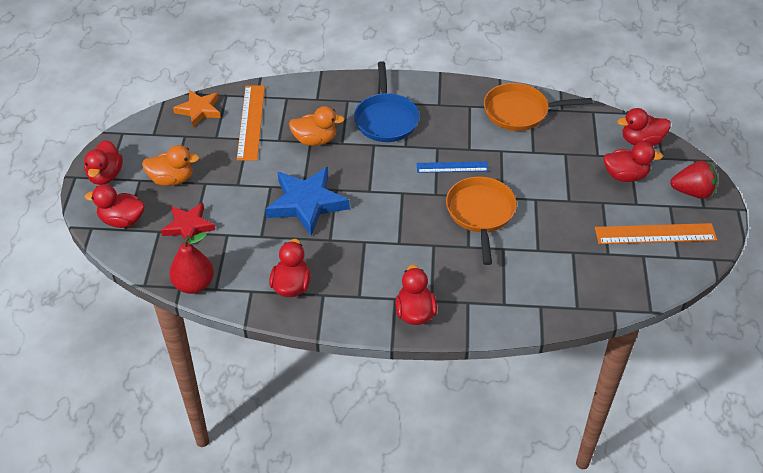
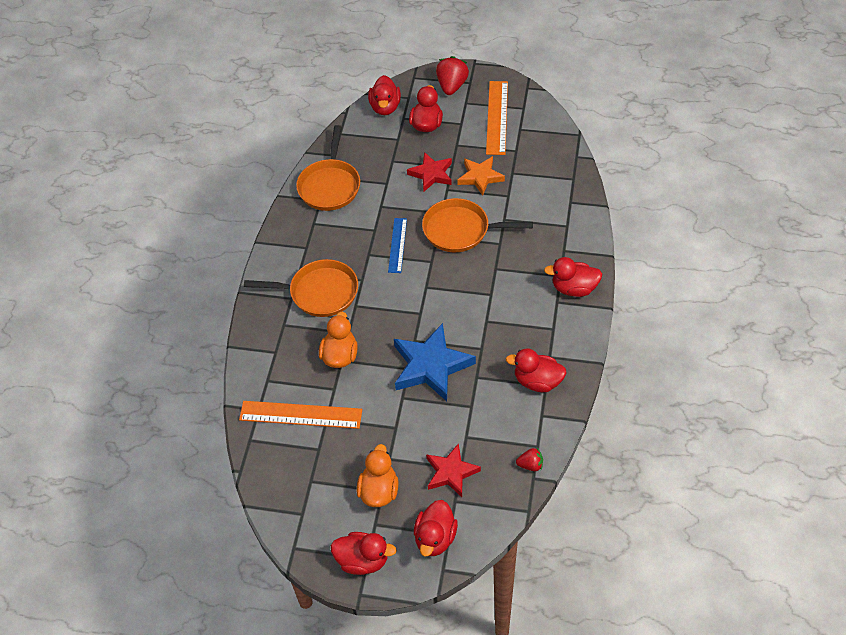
camera: 80 degrees left, 5 degrees up
red pear [169,232,214,294] -> red strawberry [516,448,543,471]
orange star [173,90,221,127] -> orange star moved to [457,156,505,196]
blue pan [354,61,419,142] -> orange pan [244,259,358,317]
none -> red star [407,152,452,191]

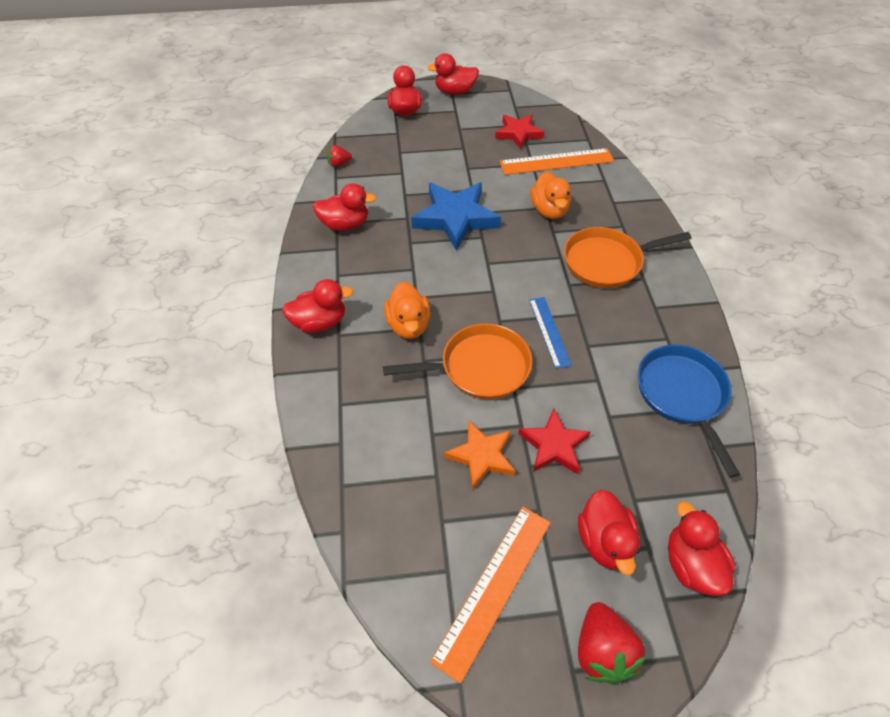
camera: 160 degrees right, 0 degrees up
orange pan [296,125,360,211] -> blue pan [638,345,740,478]
orange duck [357,444,399,507] -> orange duck moved to [384,282,431,339]
red star [426,443,481,497] -> red star moved to [495,114,544,149]
orange ruler [486,81,508,155] -> orange ruler turned 45 degrees clockwise [430,507,551,684]

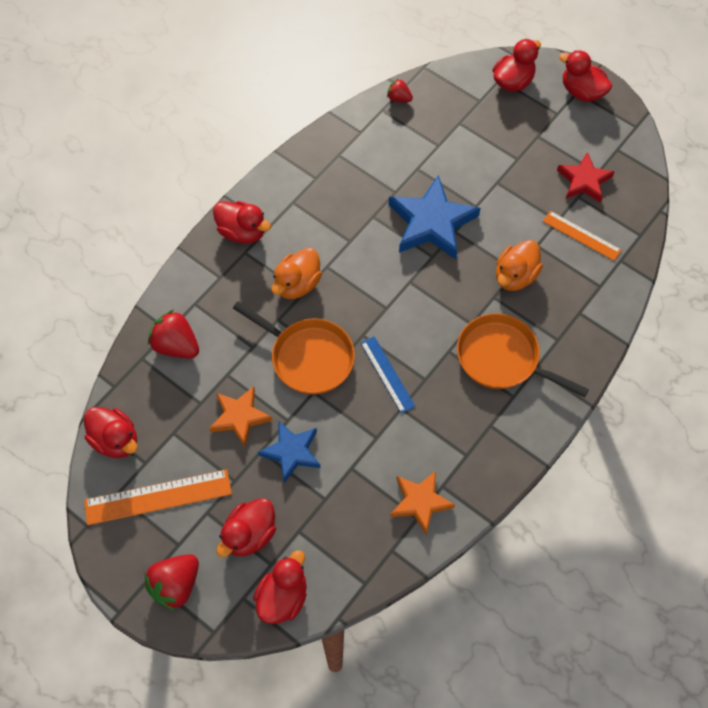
camera: 45 degrees right, 10 degrees up
red duck [313,183,376,231] -> red duck moved to [84,407,138,458]
orange ruler [500,148,614,175] -> orange ruler [543,211,621,261], size x0.63
red star [518,409,590,474] -> blue star [258,420,320,483]
blue ruler [529,297,572,369] -> blue ruler turned 60 degrees counterclockwise [361,336,415,413]
blue pan [638,345,740,478] -> orange star [390,471,455,535]
none -> red strawberry [148,309,199,358]

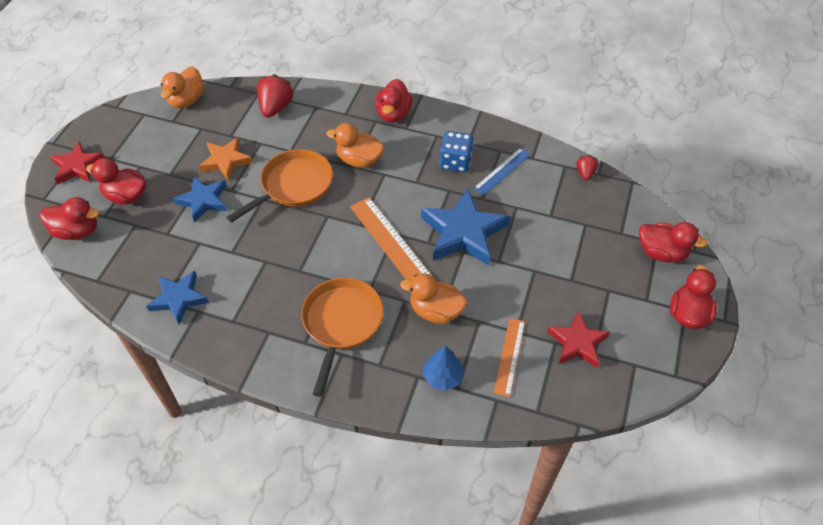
camera: 70 degrees right, 10 degrees down
red duck [84,407,138,458] -> orange duck [161,67,204,108]
orange ruler [84,469,232,525] -> orange ruler moved to [350,197,434,280]
red strawberry [144,554,199,611] -> red star [50,141,105,184]
orange pan [233,301,355,395] -> orange pan turned 150 degrees counterclockwise [226,149,333,223]
blue ruler [361,336,415,413] -> blue ruler moved to [474,148,531,195]
orange star [390,471,455,535] -> blue star [146,271,209,325]
none -> blue tree [423,346,465,391]
none -> blue dice [440,131,474,172]

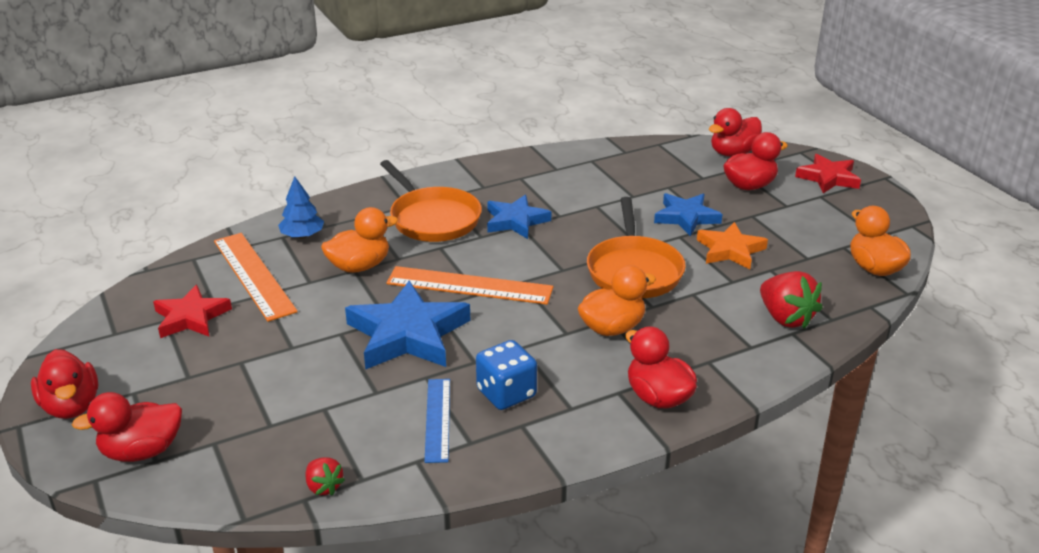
camera: 135 degrees right, 20 degrees down
blue star [146,271,209,325] -> blue star moved to [487,195,551,239]
orange ruler [494,318,525,397] -> orange ruler [214,233,298,322], size x1.58

